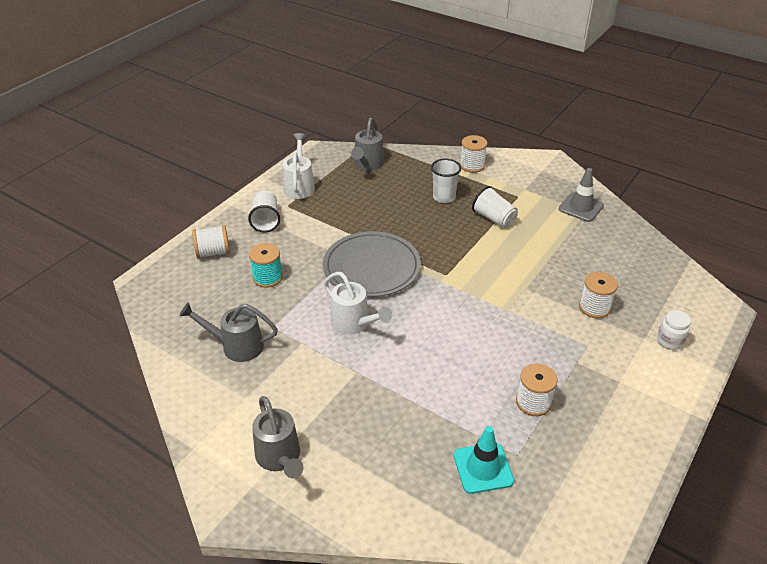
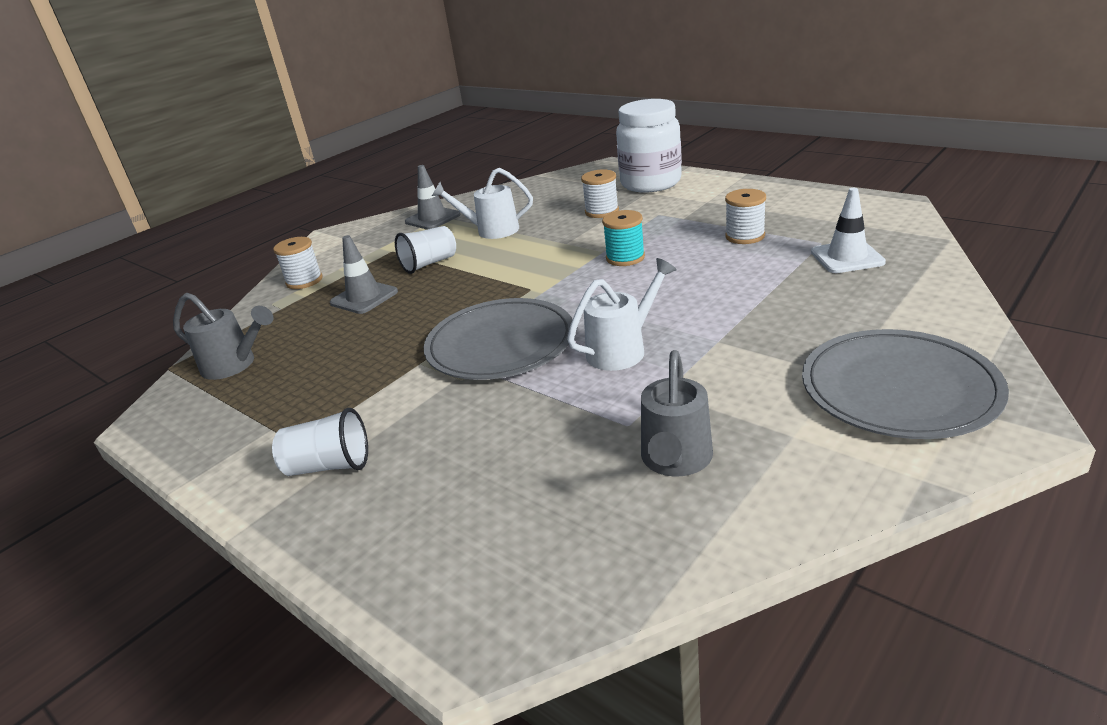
camera: 80 degrees left, 10 degrees down
white spool [192,225,230,259] -> none
turquoise spool [249,243,283,288] -> turquoise spool moved to [602,210,645,266]
grey watering can [252,396,304,478] -> grey plate [802,329,1009,439]
white watering can [283,133,315,199] -> white watering can moved to [432,168,533,239]
white cup [431,159,461,203] -> grey traffic cone [330,235,398,314]
turquoise traffic cone [454,426,514,494] -> white traffic cone [811,188,886,273]
white jar [657,310,691,350] -> white jar [616,99,682,193], size x2.37

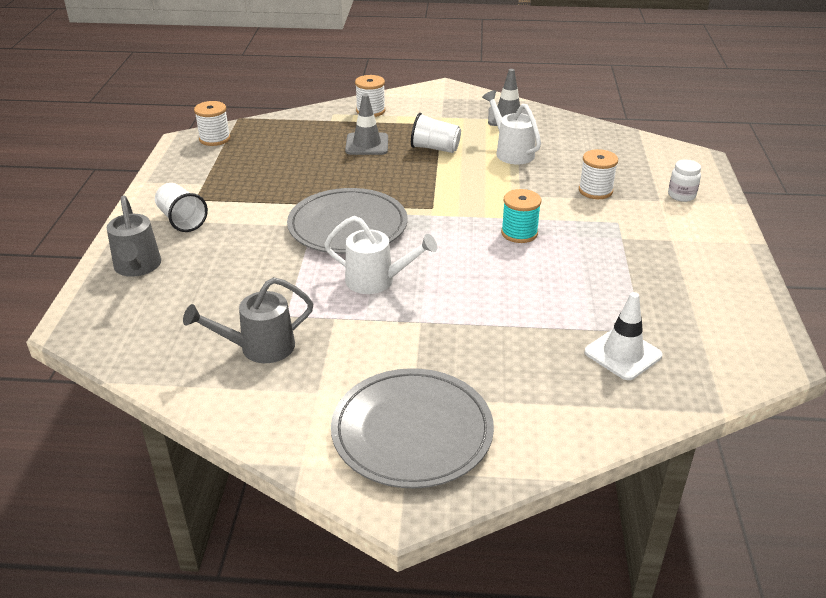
camera: 50 degrees right, 5 degrees up
grey watering can [173,293,273,380] -> grey watering can moved to [107,196,161,277]
white jar [616,99,682,193] -> white jar [668,159,701,202], size x0.42
white spool [725,189,766,244] -> white spool moved to [194,101,230,146]

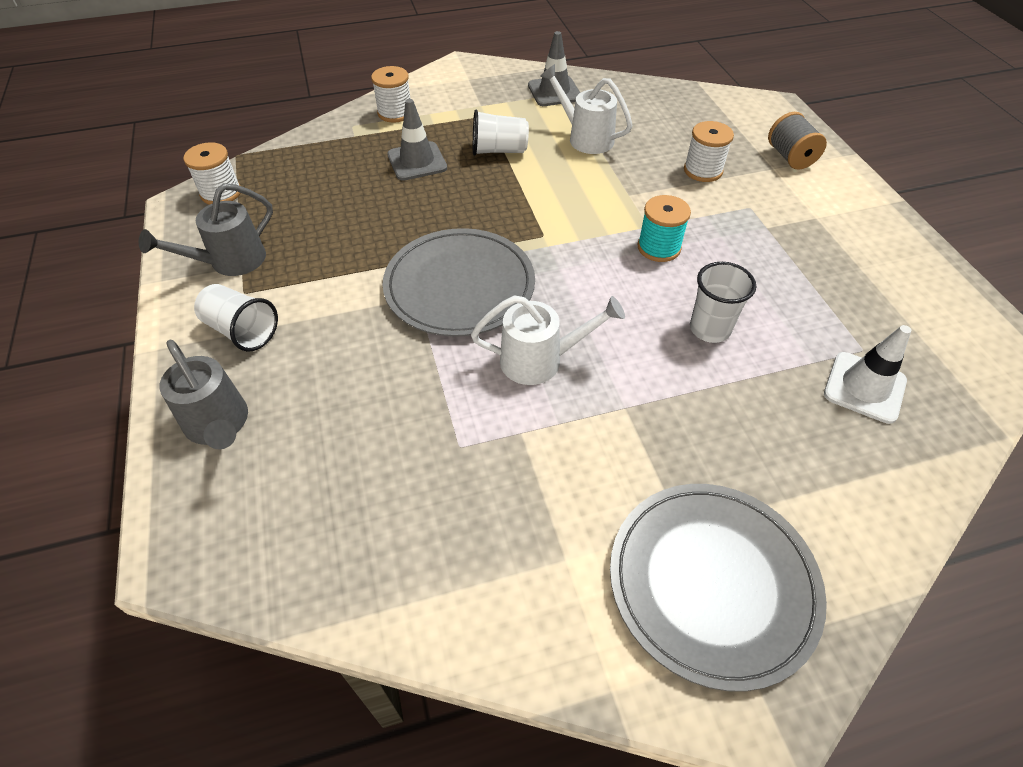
camera: 20 degrees left, 15 degrees up
grey watering can [183,277,314,363] -> grey watering can moved to [139,183,273,276]
white jar [668,159,701,202] -> grey spool [768,112,827,170]
none -> white cup [690,262,756,343]

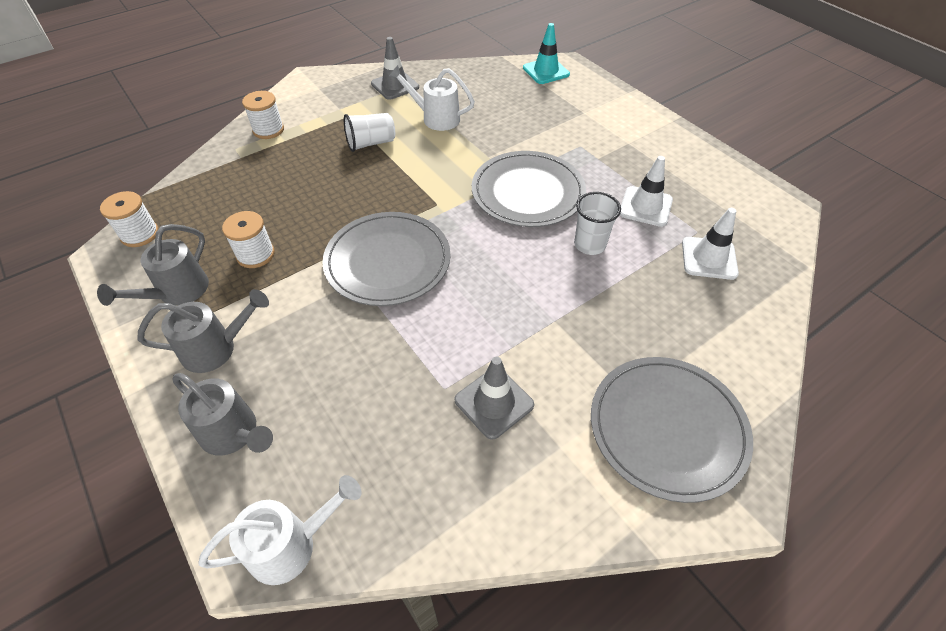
camera: 20 degrees left, 0 degrees up
white cup [194,284,278,352] -> grey watering can [137,289,269,373]
grey traffic cone [387,99,447,181] -> grey traffic cone moved to [455,357,534,440]
white watering can [471,295,625,385] -> white watering can moved to [198,475,361,585]
turquoise spool [638,195,691,262] -> grey plate [472,151,586,227]
white spool [684,121,734,182] -> white spool moved to [222,211,275,268]
grey spool [768,112,827,170] -> none
none -> turquoise traffic cone [523,23,570,84]
none -> white traffic cone [620,156,673,227]

